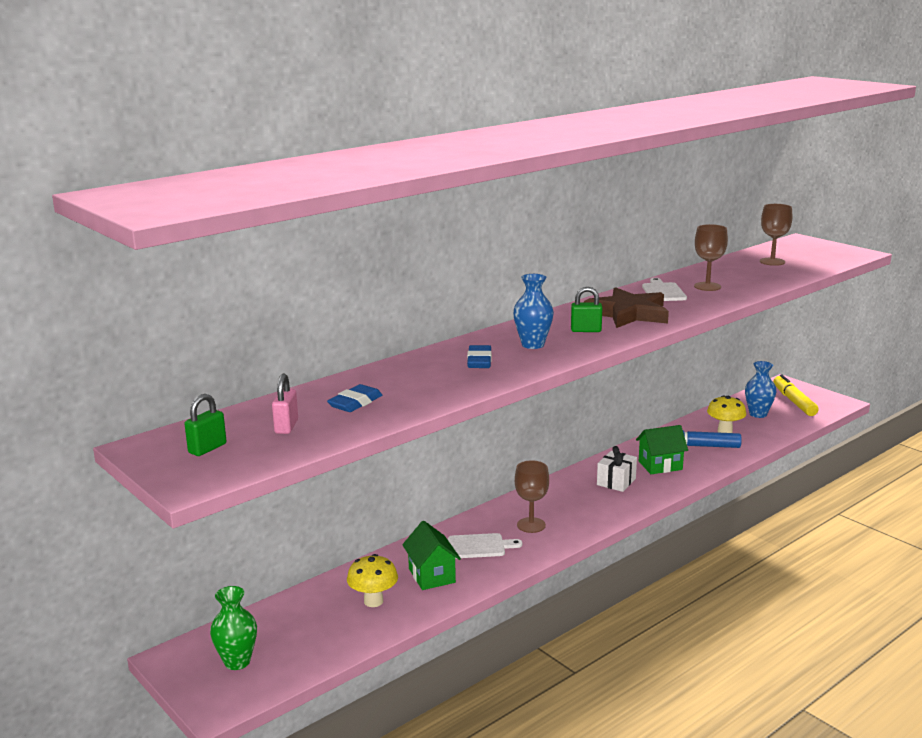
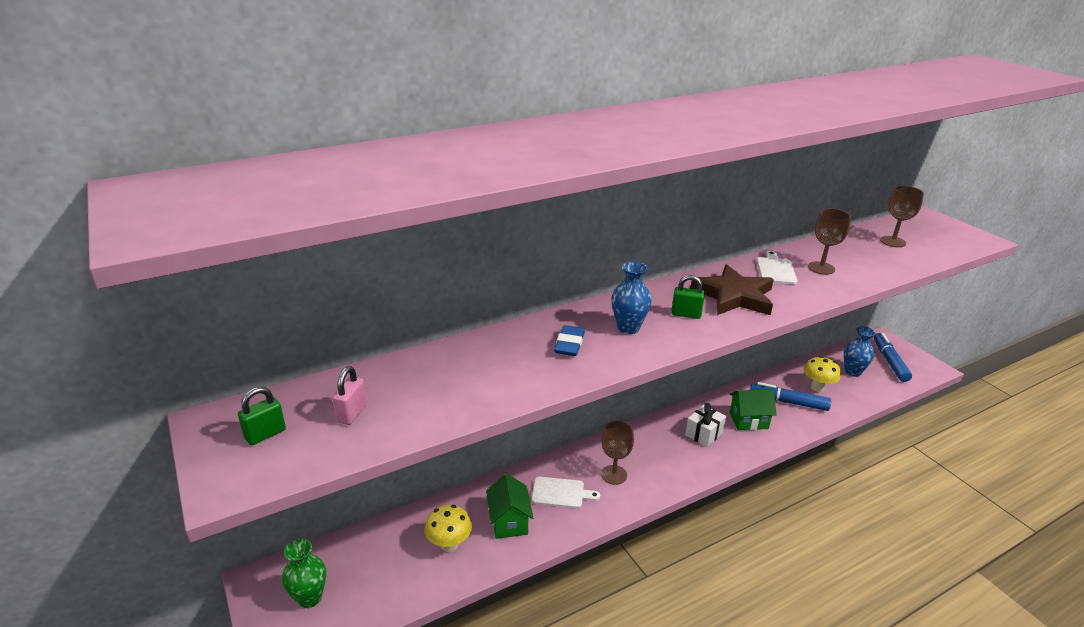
camera: 10 degrees right, 10 degrees up
blue eraser [327,384,383,412] -> none
yellow marker [773,374,819,416] -> blue marker [874,333,912,382]

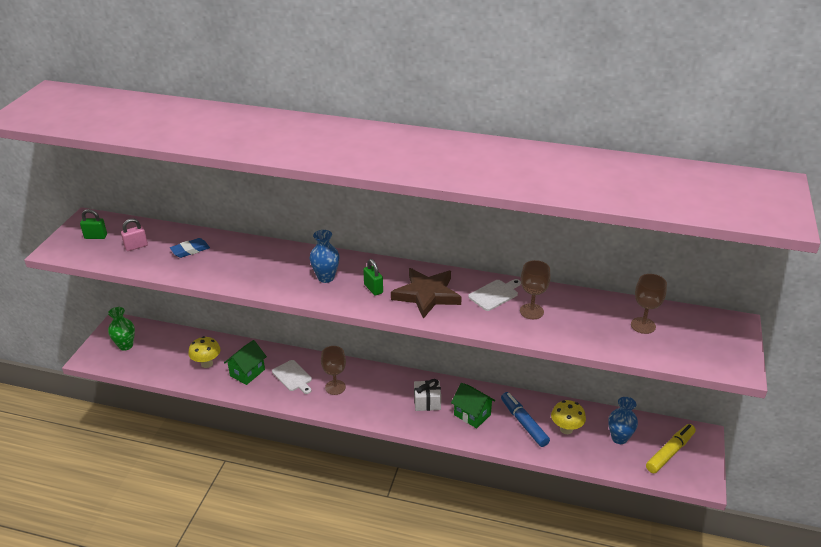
camera: 45 degrees right, 5 degrees up
blue eraser [554,325,585,356] -> blue eraser moved to [170,238,210,258]
blue marker [874,333,912,382] -> yellow marker [646,424,696,473]

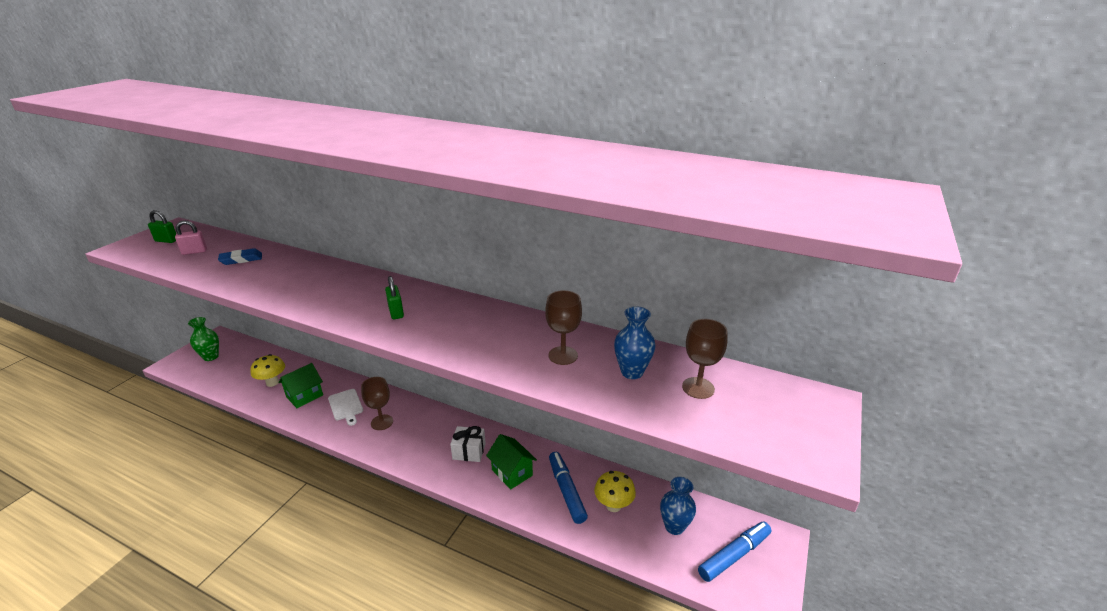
camera: 10 degrees right, 5 degrees down
blue vase [310,230,340,283] -> blue vase moved to [614,306,655,379]
brown star [391,268,462,319] -> none
white cutting board [468,279,521,311] -> none
yellow marker [646,424,696,473] -> blue marker [698,521,771,582]

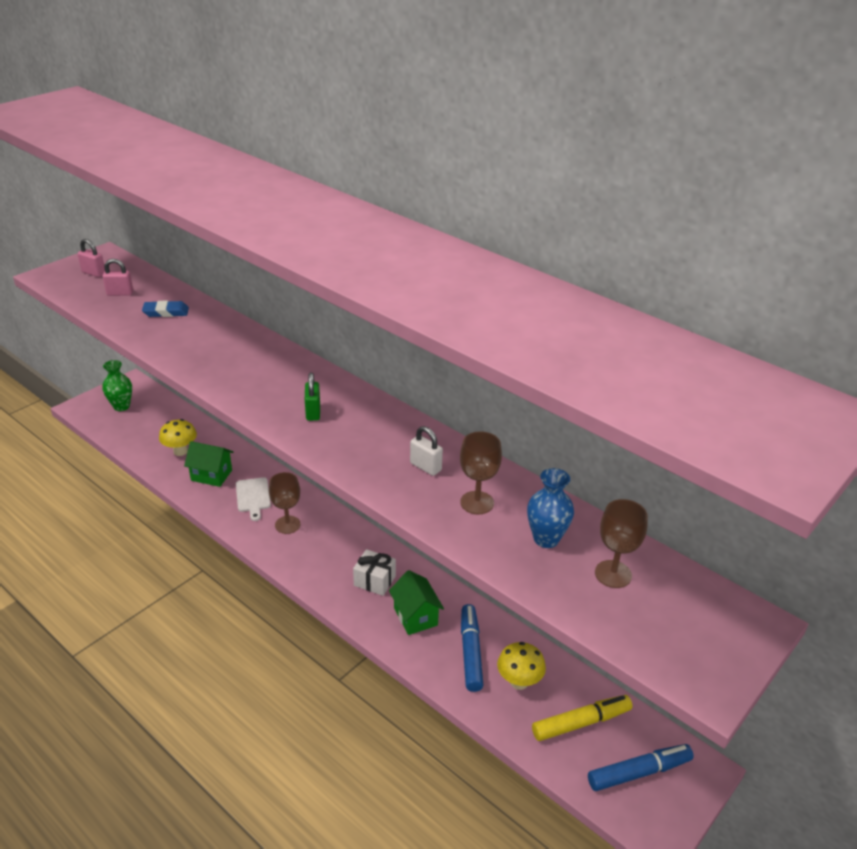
camera: 15 degrees right, 5 degrees up
green padlock [148,210,176,243] -> pink padlock [78,239,105,277]
green house [278,363,323,408] -> green house turned 45 degrees clockwise [184,441,233,487]
blue vase [660,477,696,535] -> yellow marker [532,695,632,741]
none -> white padlock [410,426,443,476]

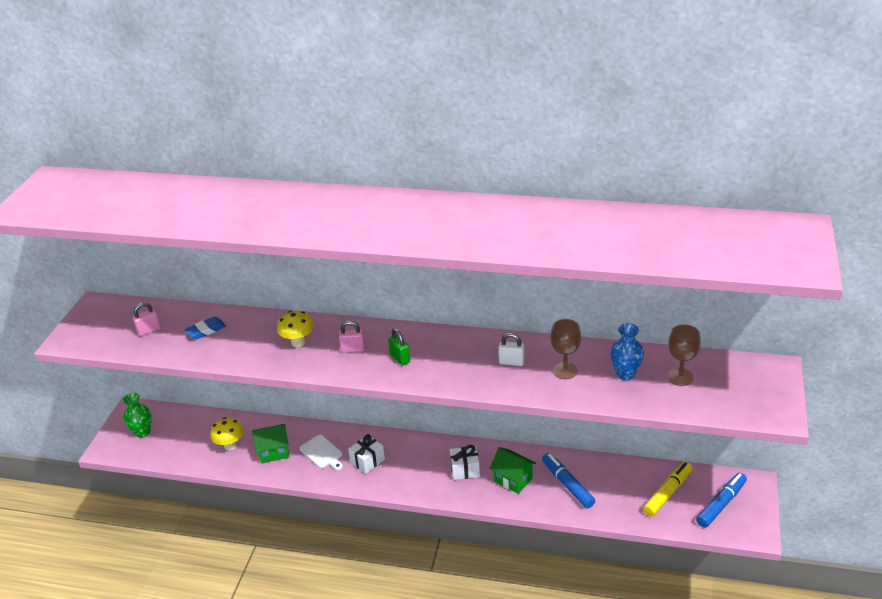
camera: 25 degrees left, 0 degrees up
pink padlock [78,239,105,277] -> pink padlock moved to [339,321,365,353]
brown goblet [269,472,301,534] -> white gift [348,434,385,474]
yellow mushroom [497,642,546,690] -> yellow mushroom moved to [277,310,314,347]

